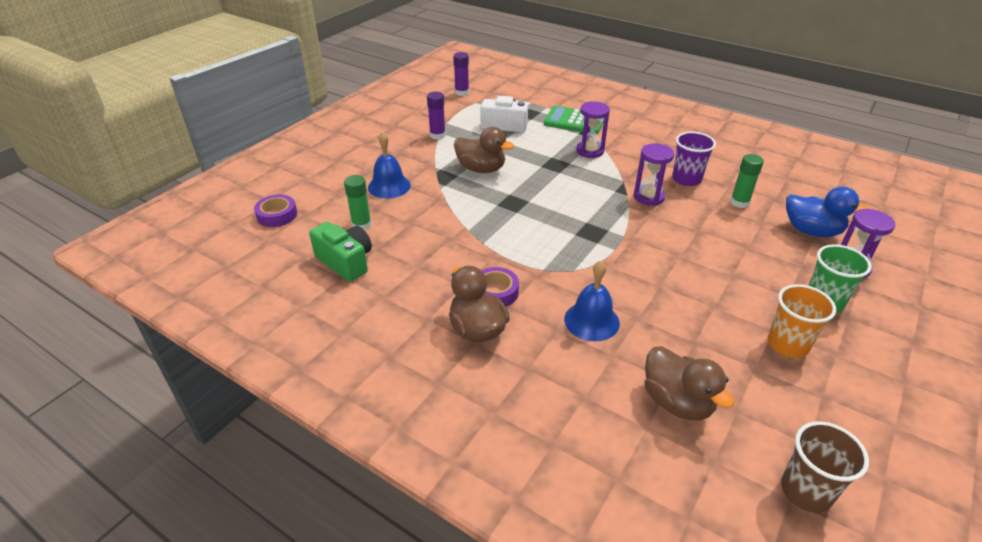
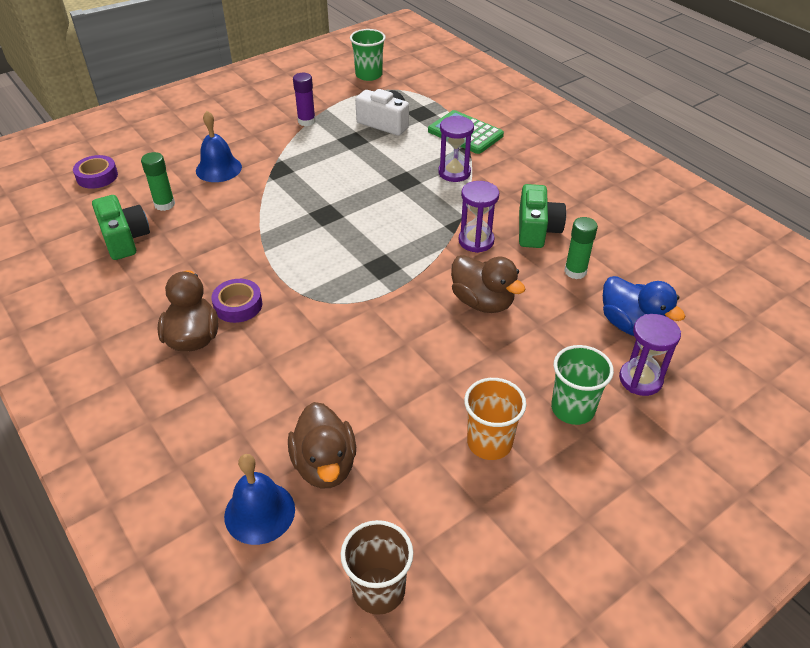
camera: 20 degrees right, 5 degrees up
purple glue stick [453,52,469,96] -> green cup [350,29,386,81]
brown duck [454,127,514,173] -> brown duck moved to [451,255,525,313]
blue bell [564,261,620,341] -> blue bell moved to [224,454,295,545]
purple cup [672,132,716,186] -> green camera [519,184,566,248]

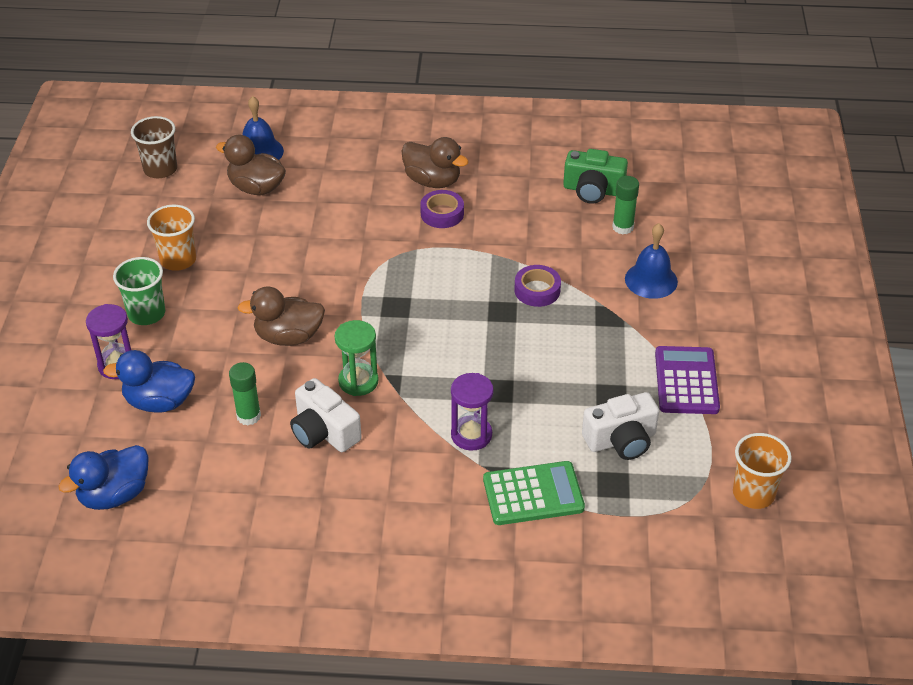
camera: 130 degrees right, 0 degrees up
purple tape [73,155,118,189] -> purple tape moved to [514,265,561,307]
purple glue stick [293,73,316,126] -> purple calculator [655,346,720,414]
green cup [350,29,386,81] -> orange cup [733,433,792,509]
purple hourglass [458,181,499,253] -> green hourglass [335,320,379,396]
green camera [519,184,566,248] -> white camera [290,378,362,452]
none -> blue duck [58,445,149,510]

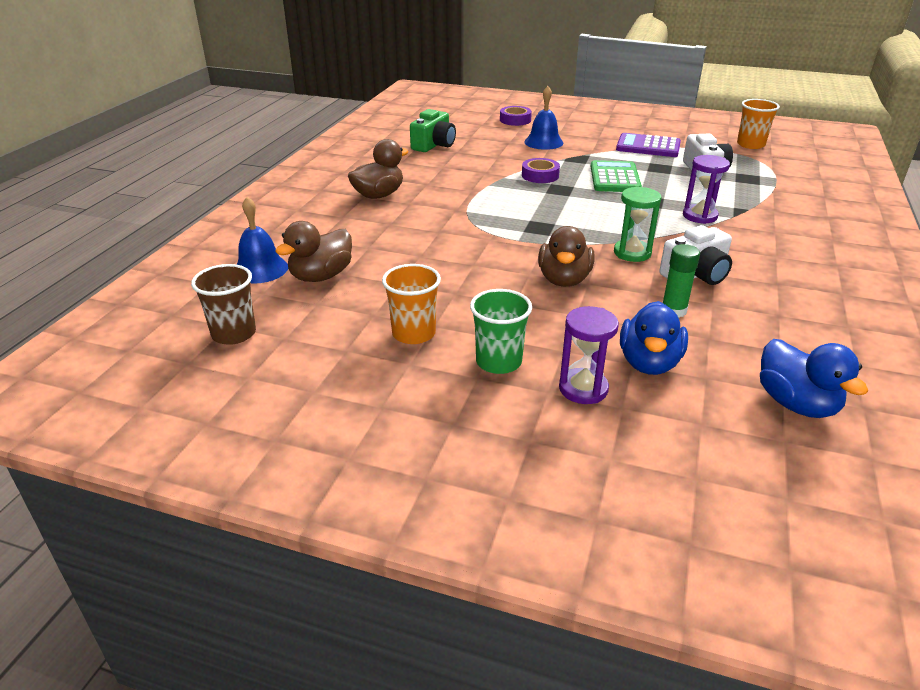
camera: 75 degrees left, 10 degrees down
purple tape [420,190,464,228] -> purple tape moved to [500,106,532,126]
green calculator [483,461,585,525] -> green calculator moved to [591,160,642,192]
green glue stick [612,176,639,234] -> none

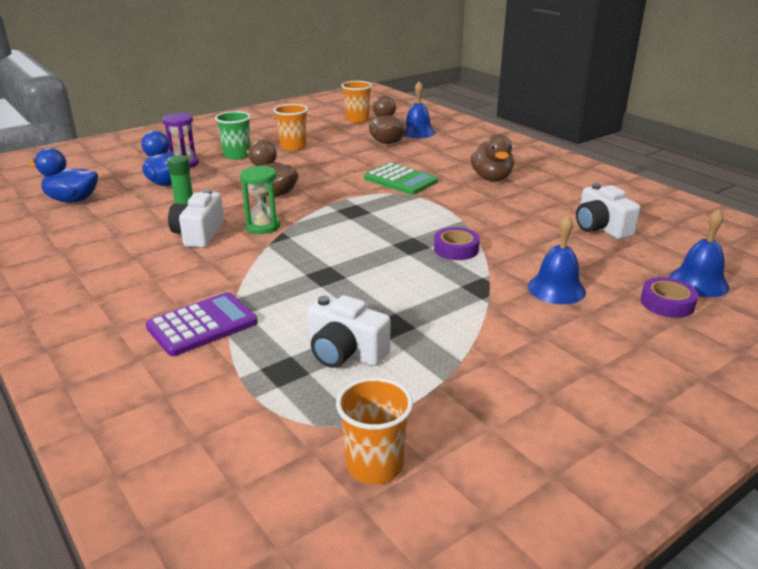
camera: 125 degrees right, 5 degrees down
brown cup [191,264,256,345] -> orange cup [341,81,372,123]
green camera [410,109,456,152] -> white camera [576,183,640,239]
green calculator [591,160,642,192] -> green calculator moved to [364,163,438,195]
purple calculator [616,133,681,157] -> purple calculator moved to [146,292,258,356]
purple hourglass [683,155,730,224] -> none
none -> blue bell [669,209,729,297]

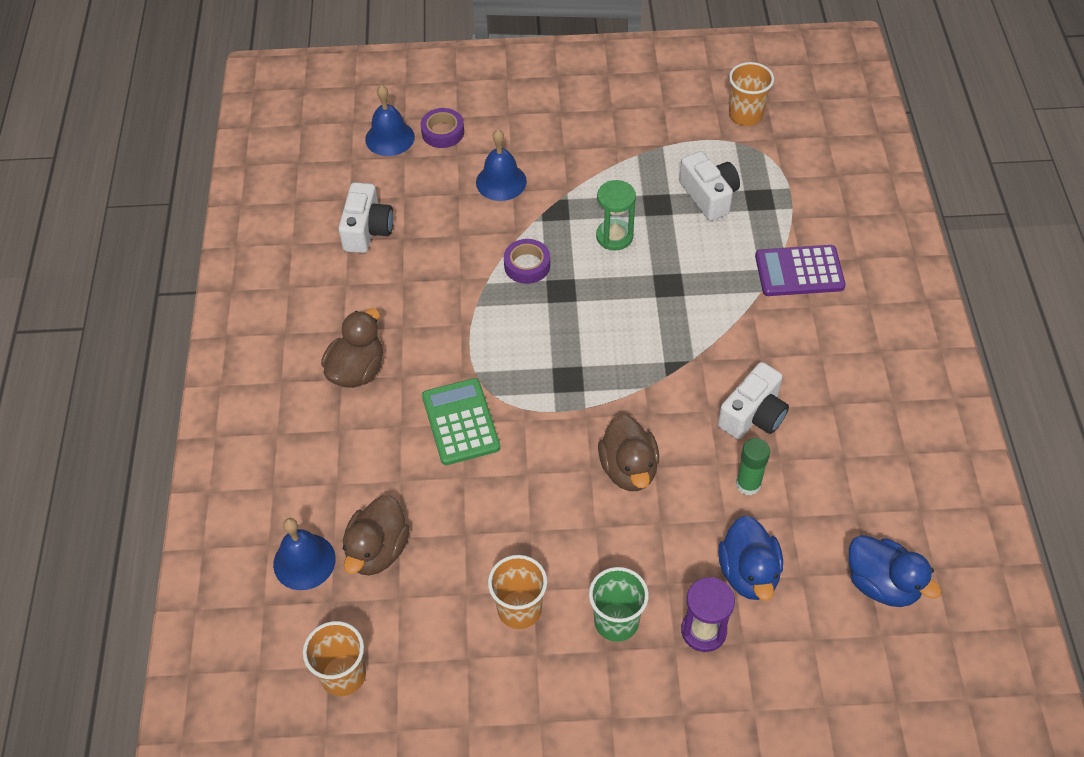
camera: 145 degrees left, 25 degrees up
green hourglass [240,165,280,234] -> green hourglass moved to [596,180,636,250]

